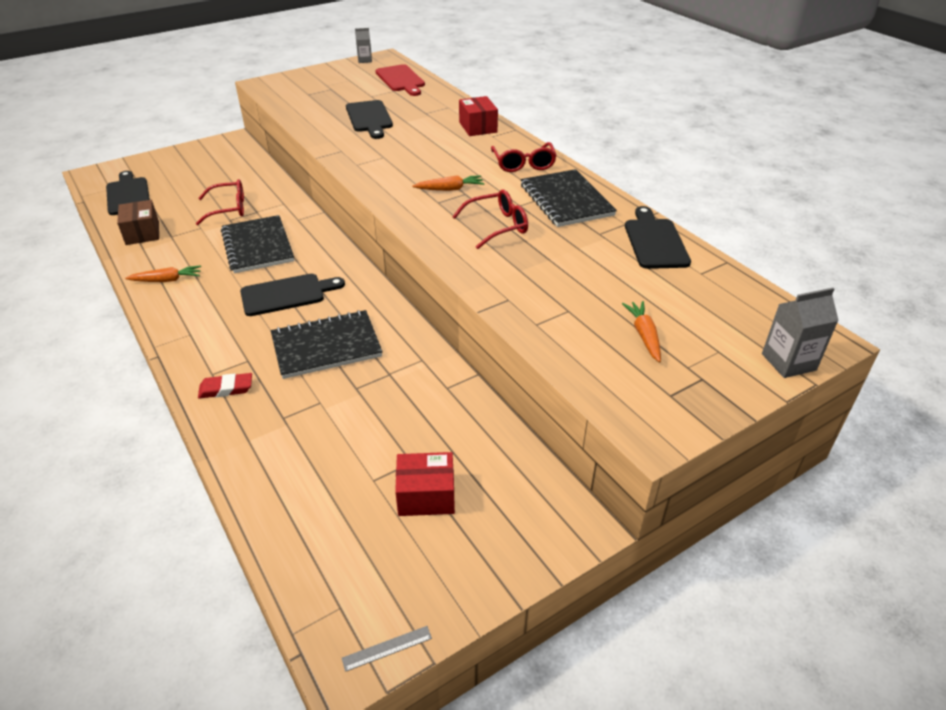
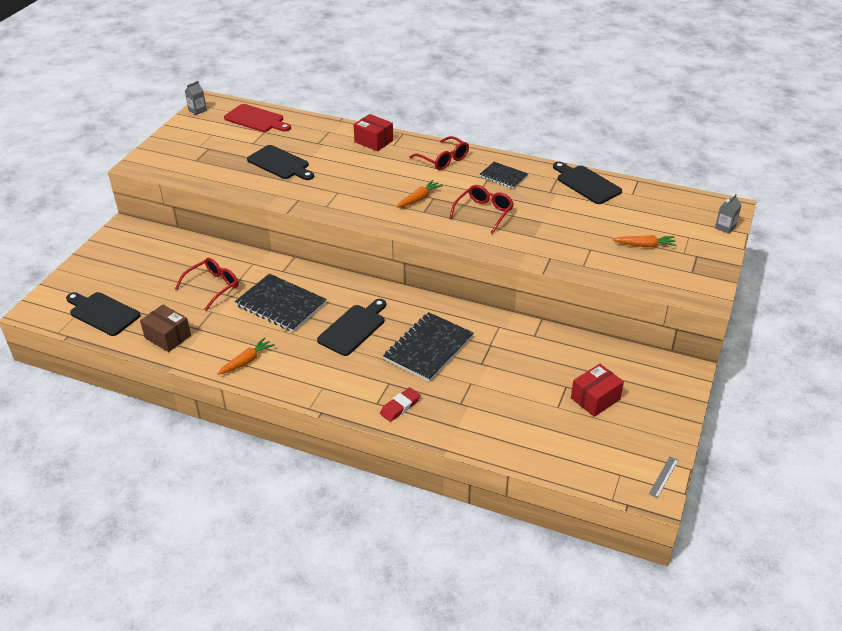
camera: 35 degrees left, 0 degrees up
black notebook [521,169,617,227] -> black notebook [479,162,528,189], size x0.58
orange carrot [622,301,661,363] -> orange carrot turned 135 degrees clockwise [613,235,677,247]
grey carton [762,288,839,378] -> grey carton [715,194,742,234], size x0.65

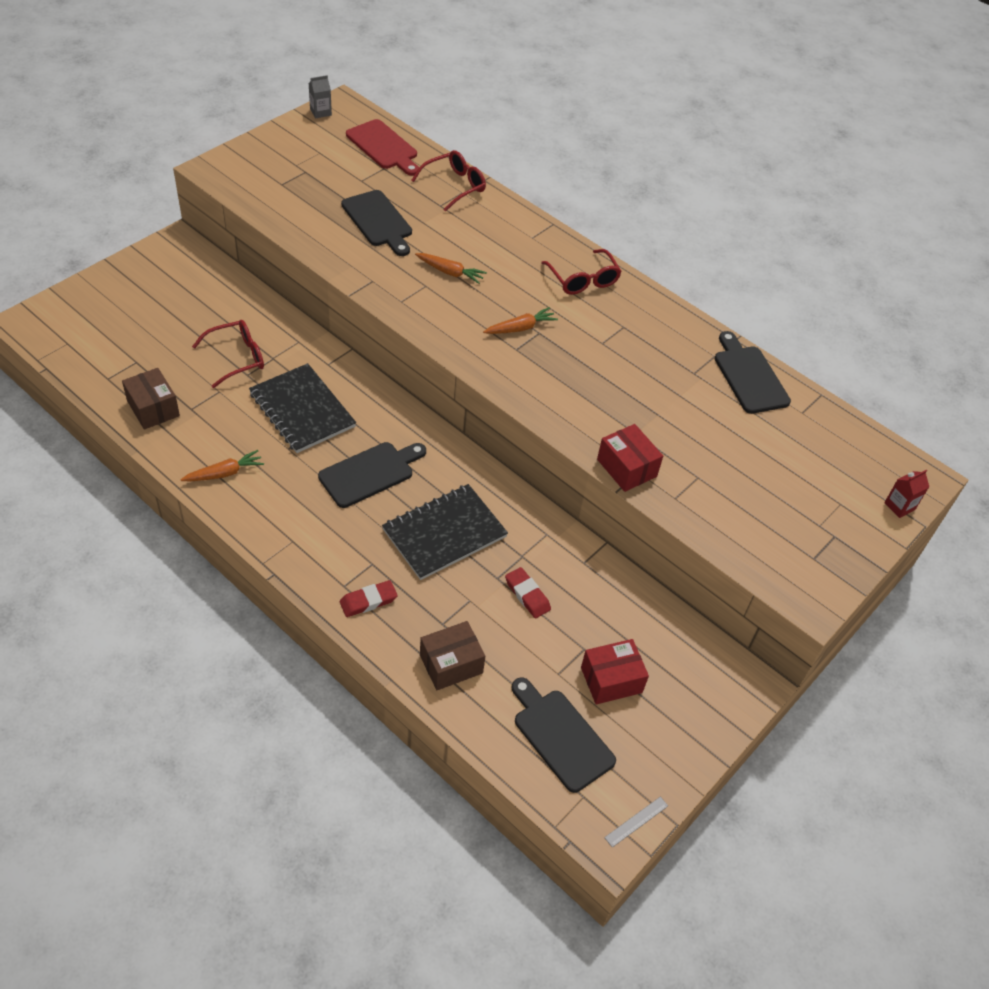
camera: 15 degrees right, 10 degrees up
black cutting board [66,292,141,336] -> black cutting board moved to [512,678,616,793]
red box [353,114,393,151] -> red box moved to [597,424,663,492]
red glasses [449,185,514,234] -> red glasses moved to [411,150,486,212]
black notebook [479,162,528,189] -> none
orange carrot [613,235,677,247] -> orange carrot moved to [415,253,487,284]
grey carton [715,194,742,234] -> red carton [884,470,929,518]
none -> brown box [420,621,485,690]
none -> red eraser [505,567,551,618]

